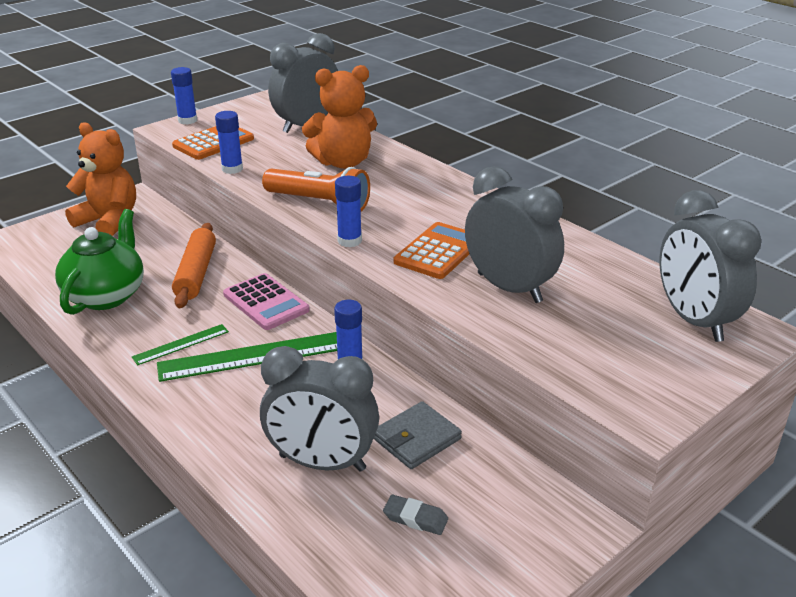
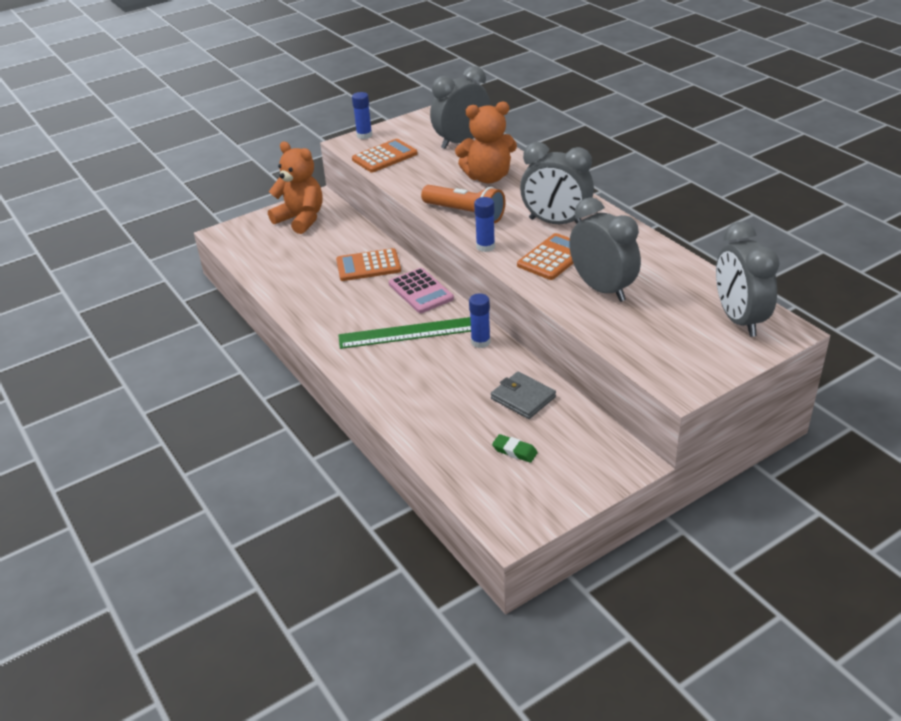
camera: 10 degrees right, 5 degrees up
green teapot [55,209,144,315] -> none
green ruler [132,324,229,365] -> none
orange rolling pin [172,223,216,308] -> orange calculator [336,248,401,281]
blue glue stick [215,111,243,174] -> none
grey clock [260,346,379,472] -> grey clock moved to [520,142,594,224]
grey wallet [373,401,462,469] -> grey wallet turned 75 degrees clockwise [491,372,556,419]
grey eraser [383,495,448,535] -> green eraser [492,434,538,463]

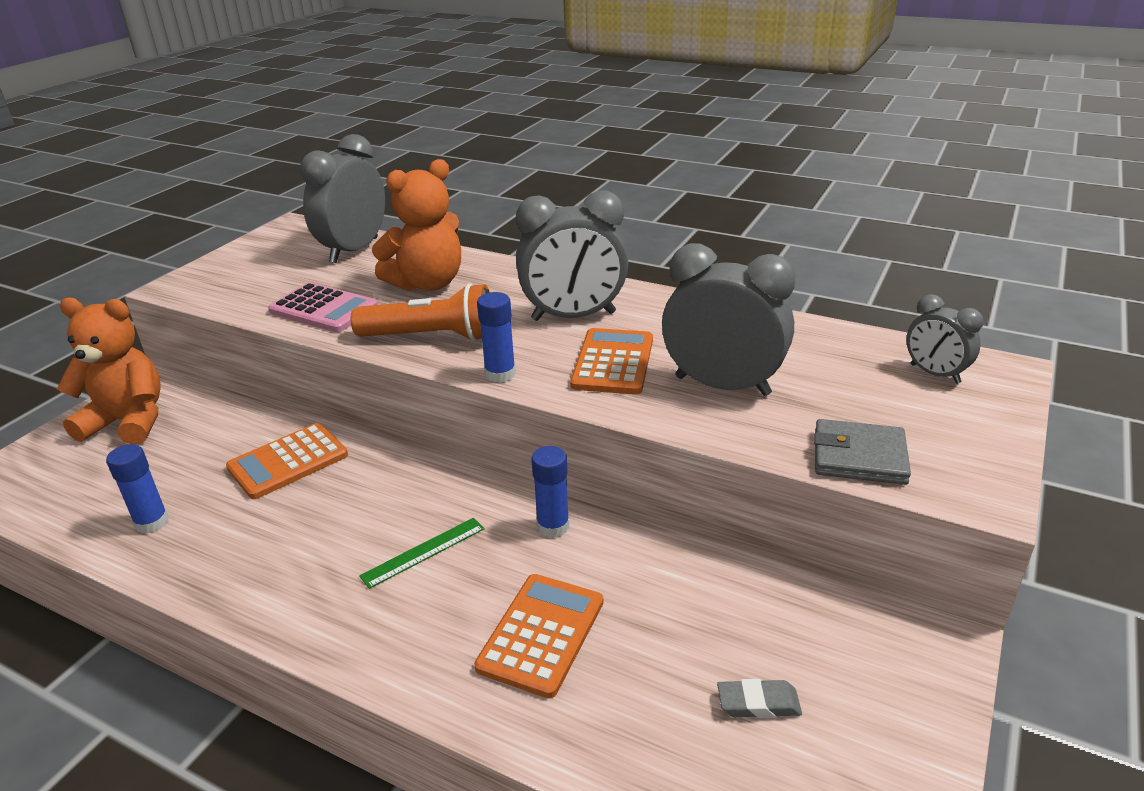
camera: 30 degrees left, 5 degrees down
green ruler [338,317,471,349] -> green ruler [359,518,485,589], size x0.54
blue glue stick [352,92,372,139] -> blue glue stick moved to [106,444,169,533]
orange calculator [352,139,418,172] -> orange calculator moved to [474,574,603,698]
pink calculator [389,268,454,313] -> pink calculator moved to [268,282,378,332]
grey wallet [491,372,556,419] -> grey wallet moved to [814,419,911,485]
green eraser [492,434,538,463] -> grey eraser [717,679,802,718]
grey clock [716,222,780,337] -> grey clock [906,294,984,384], size x0.55

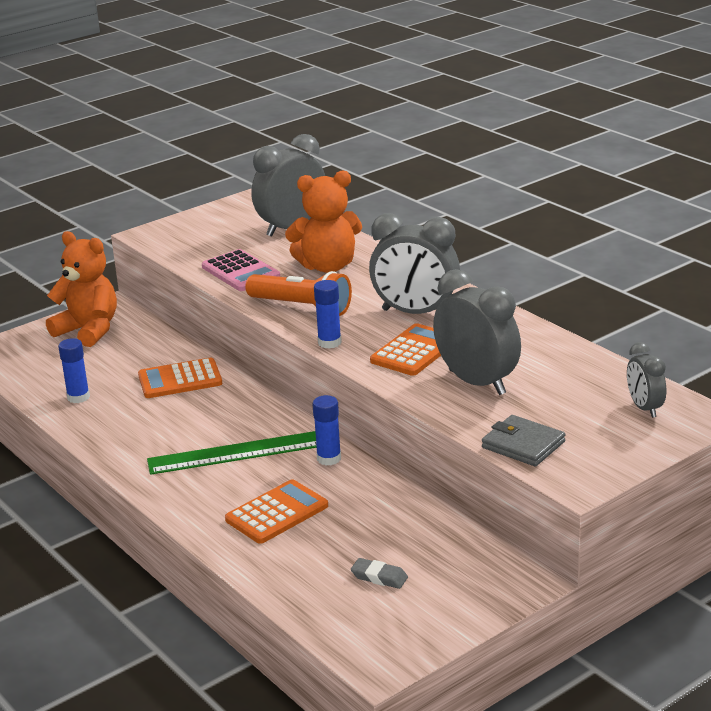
camera: 25 degrees right, 5 degrees down
green ruler [359,518,485,589] -> green ruler [147,431,317,475], size x1.84

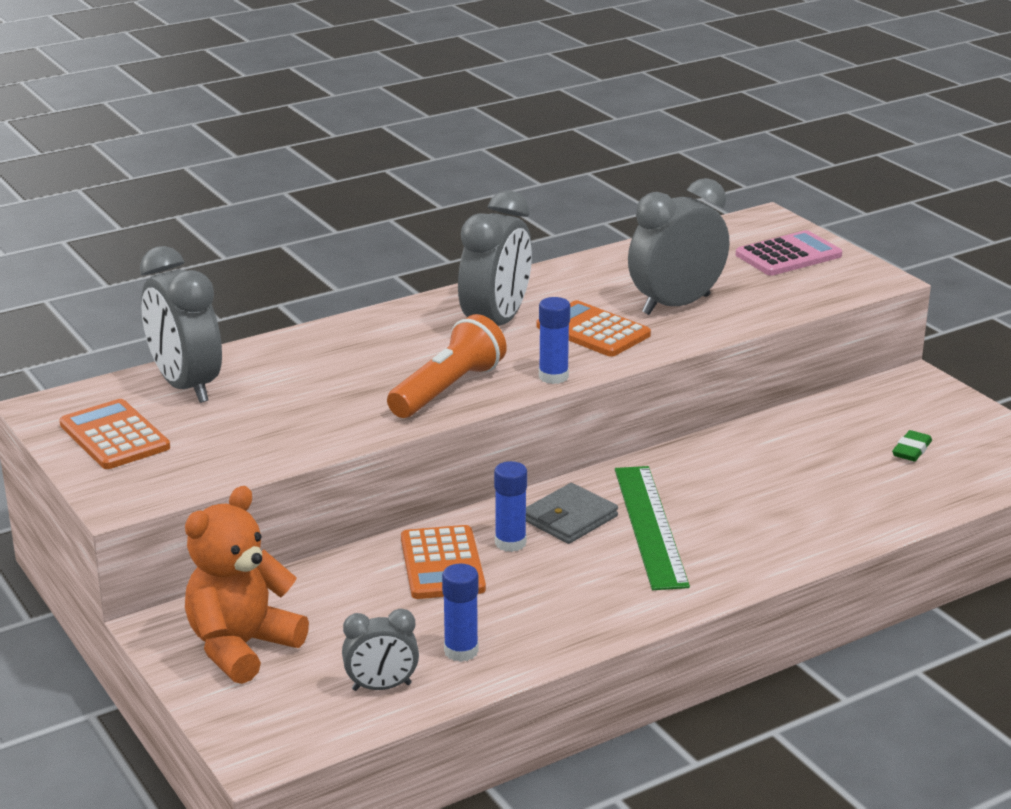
camera: 85 degrees left, 0 degrees up
pink calculator [202,249,280,291] -> pink calculator moved to [736,230,842,276]
orange calculator [225,480,328,544] -> orange calculator moved to [60,399,170,469]
orange teddy bear [285,171,362,273] -> none
blue glue stick [312,395,341,466] -> blue glue stick moved to [494,461,527,552]
grey eraser [351,558,408,589] -> green eraser [892,430,932,461]
grey wallet [482,415,566,466] -> grey wallet moved to [526,483,618,544]
grey clock [627,342,666,418] -> grey clock moved to [342,609,419,691]

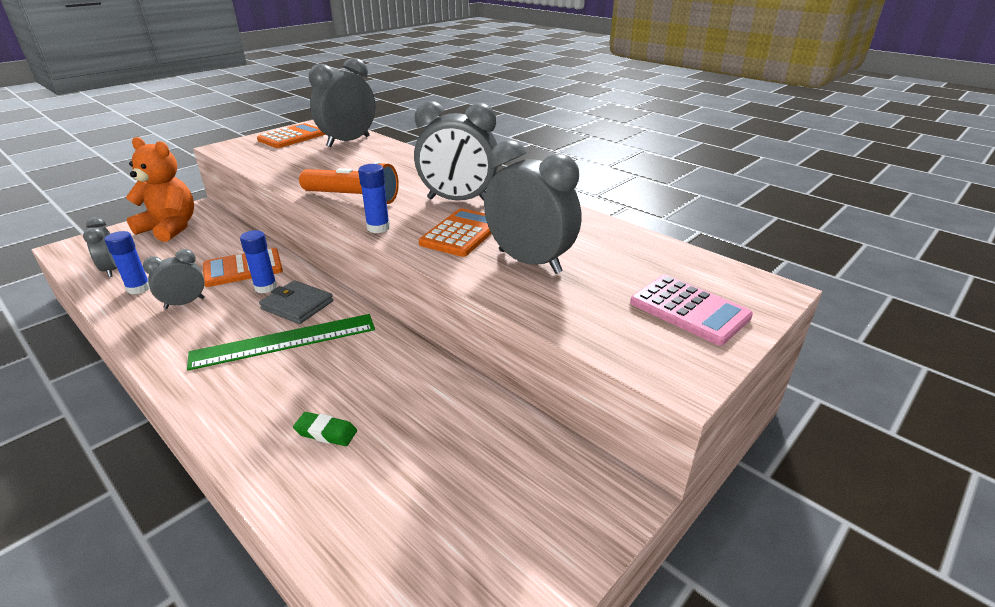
camera: 75 degrees right, 5 degrees up
green eraser [892,430,932,461] -> green eraser moved to [293,412,357,446]
none -> grey clock [143,249,205,309]

